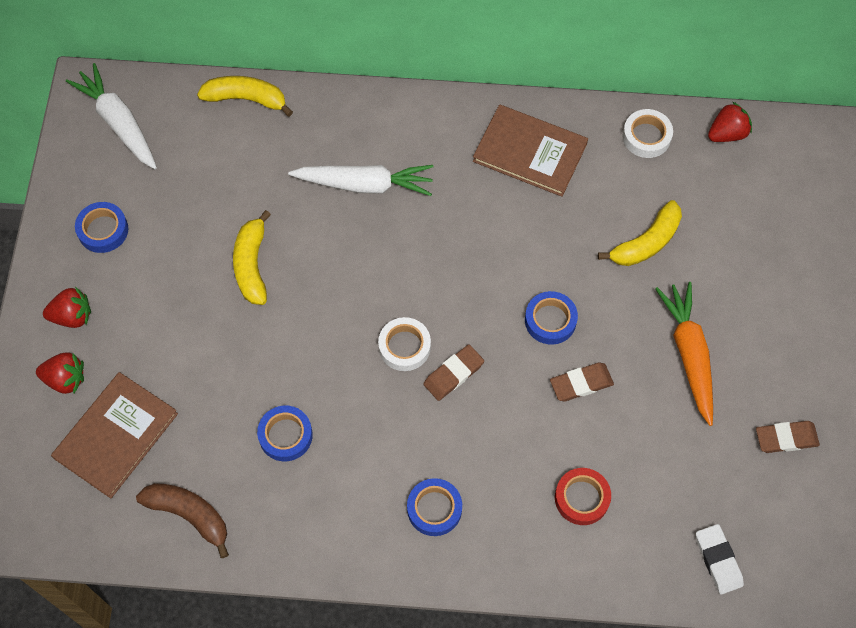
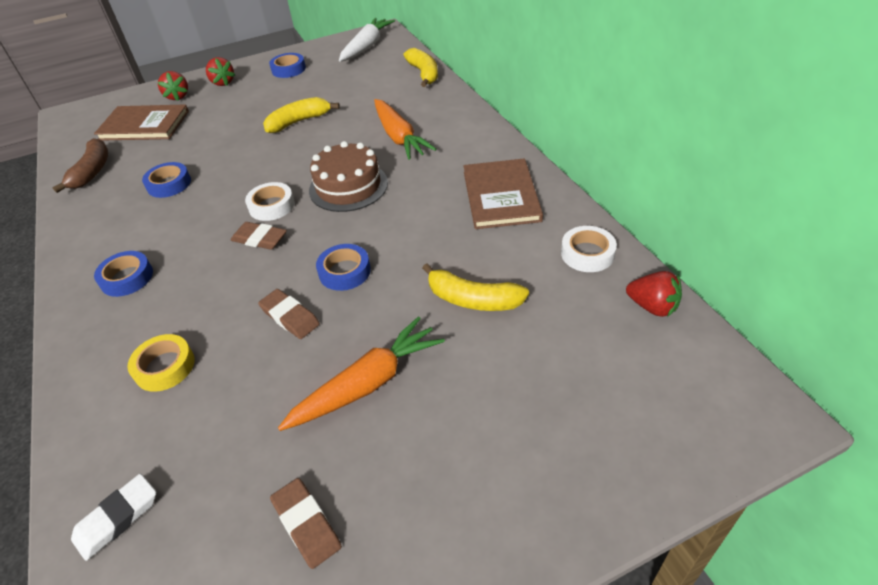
camera: 65 degrees right, 20 degrees down
white carrot [288,165,433,196] -> orange carrot [374,99,436,160]
red tape [555,468,611,525] -> yellow tape [128,334,195,392]
none -> brown cake [309,141,388,212]

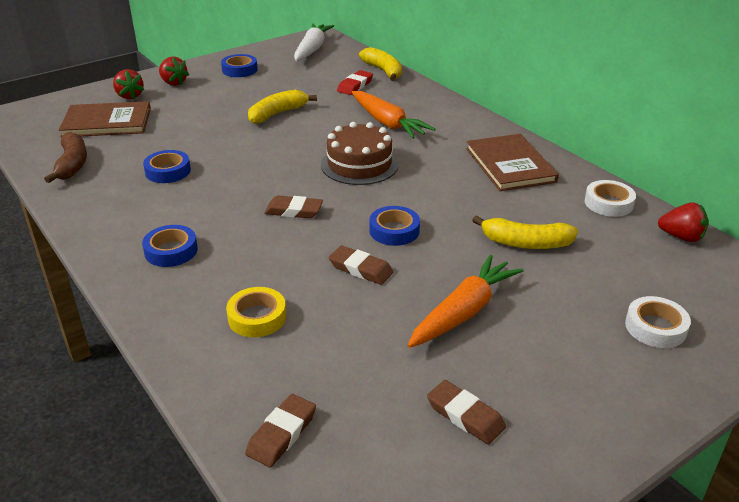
camera: 15 degrees left, 10 degrees down
white eraser [71,474,156,561] -> brown eraser [245,394,316,468]
white tape [245,182,295,221] -> white tape moved to [625,296,691,348]
none -> red eraser [337,70,373,95]

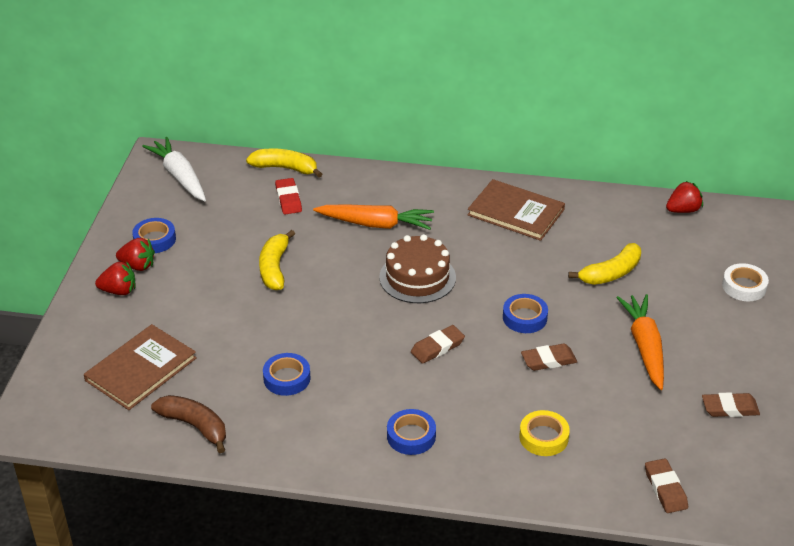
camera: 45 degrees left, 5 degrees up
red strawberry [113,69,145,99] -> red strawberry moved to [116,238,155,271]
white tape [585,180,636,217] -> none

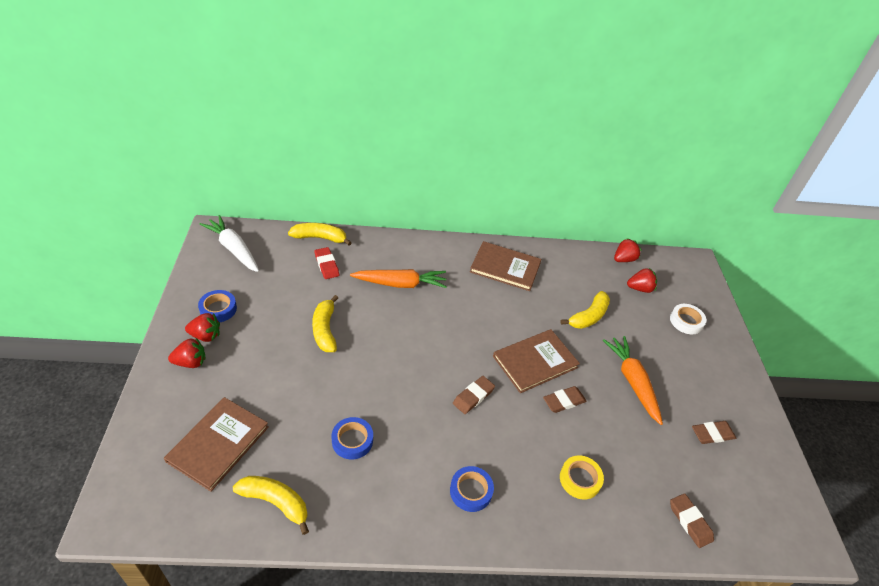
camera: 15 degrees left, 5 degrees up
brown banana [151,395,226,453] -> yellow banana [233,476,309,535]
brown cake [379,234,456,303] -> none
blue tape [503,294,548,333] -> brown book [493,329,580,393]
none -> red strawberry [627,268,657,293]

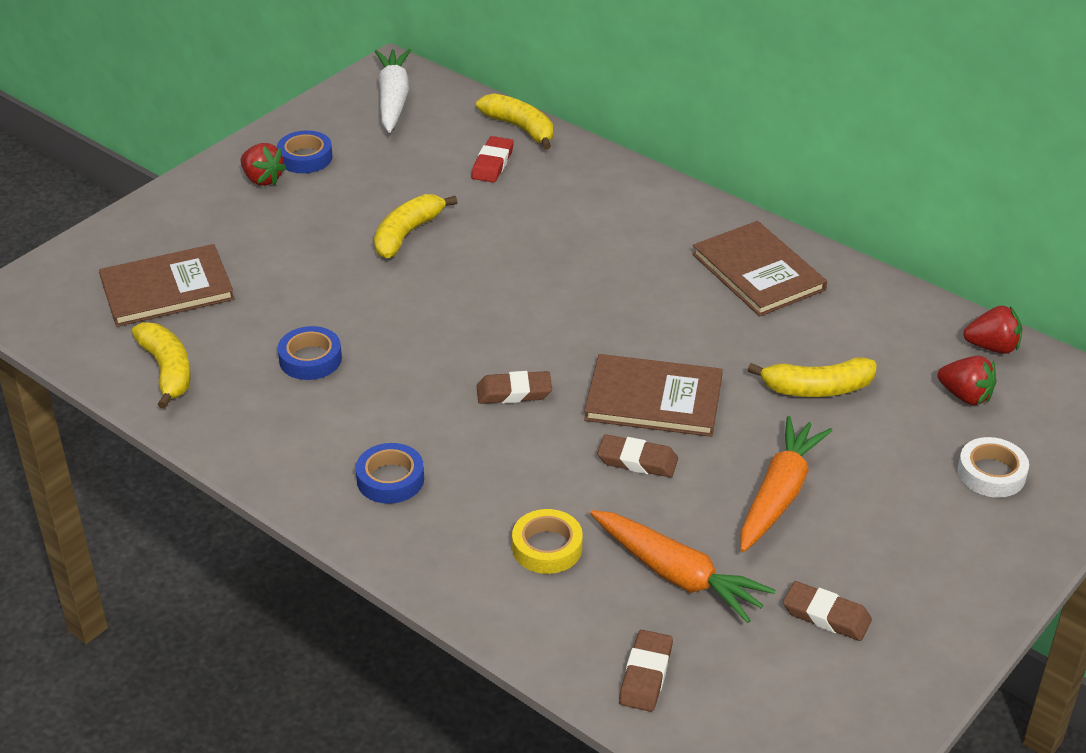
camera: 45 degrees right, 5 degrees down
red strawberry [168,337,206,368] -> none
orange carrot [350,269,447,288] -> orange carrot moved to [590,510,776,623]

